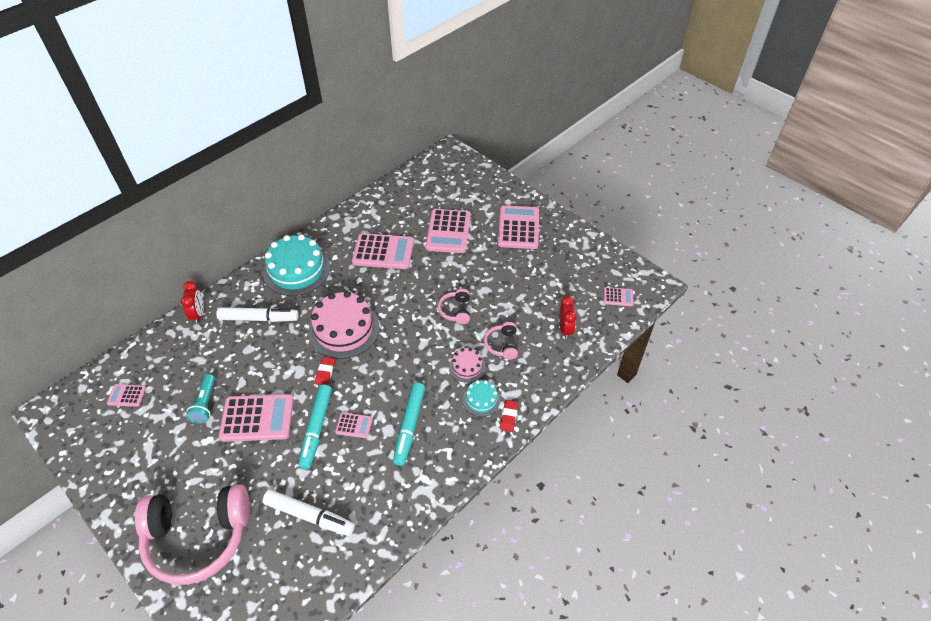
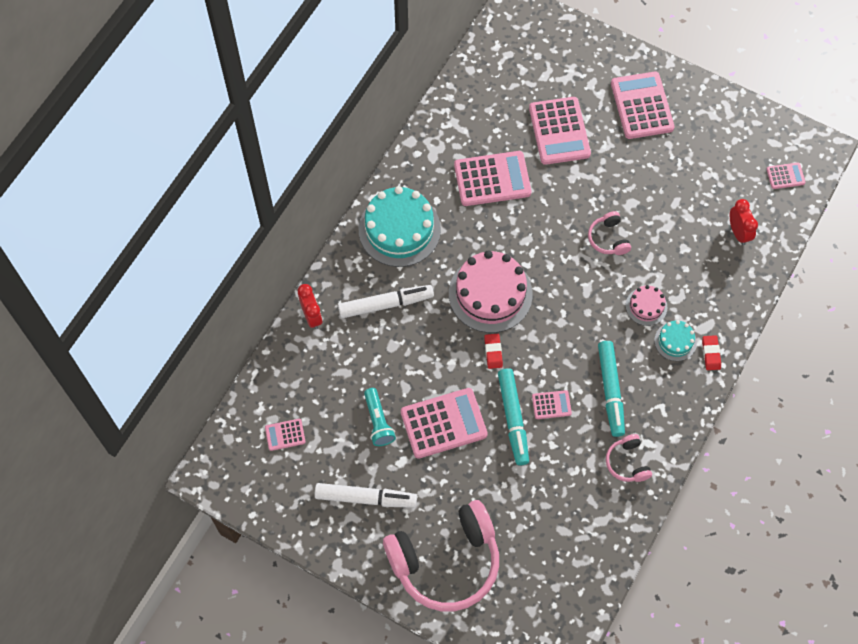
camera: 15 degrees left, 15 degrees up
white marker [263,490,355,536] -> white marker moved to [314,483,417,508]
pink headphones [484,322,518,360] -> pink headphones moved to [606,434,652,482]

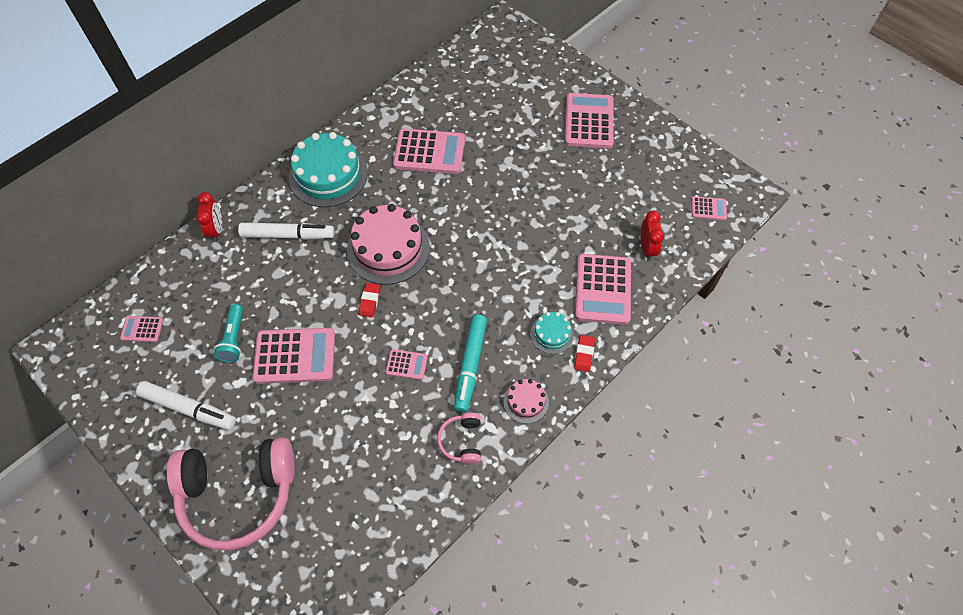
camera: 15 degrees right, 5 degrees down
turquoise marker [498,368,529,465] -> none
pink calculator [529,97,591,165] -> pink calculator moved to [575,254,631,325]
pink headphones [588,211,631,255] -> none
pink cake [626,285,667,326] -> pink cake moved to [503,379,549,424]

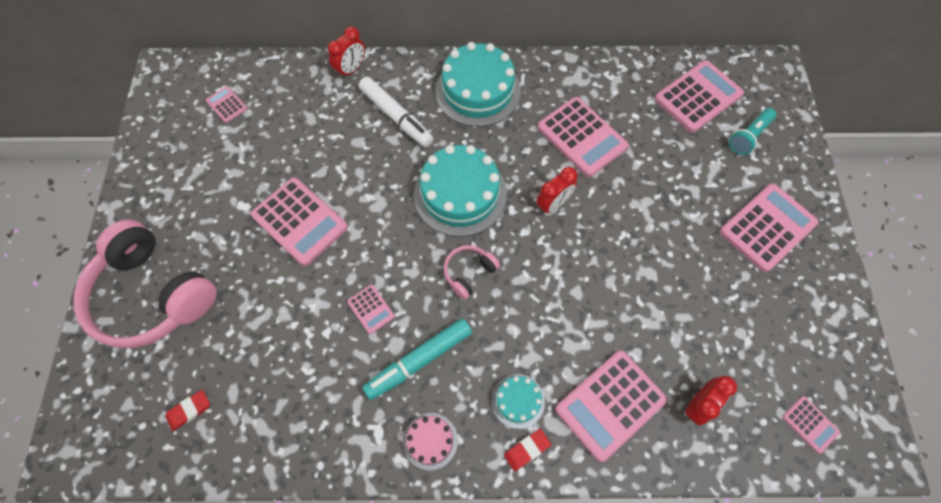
camera: 45 degrees right, 5 degrees up
white marker [136,381,236,430] -> none
turquoise flashlight [214,304,243,363] -> turquoise flashlight moved to [729,108,776,155]
pink cake [347,204,430,285] -> turquoise cake [414,145,507,237]
red eraser [359,283,380,317] -> red eraser moved to [165,390,210,431]
pink headphones [437,413,481,464] -> pink headphones moved to [444,245,500,300]
none -> red clock [536,167,578,214]
none -> pink calculator [655,60,744,133]

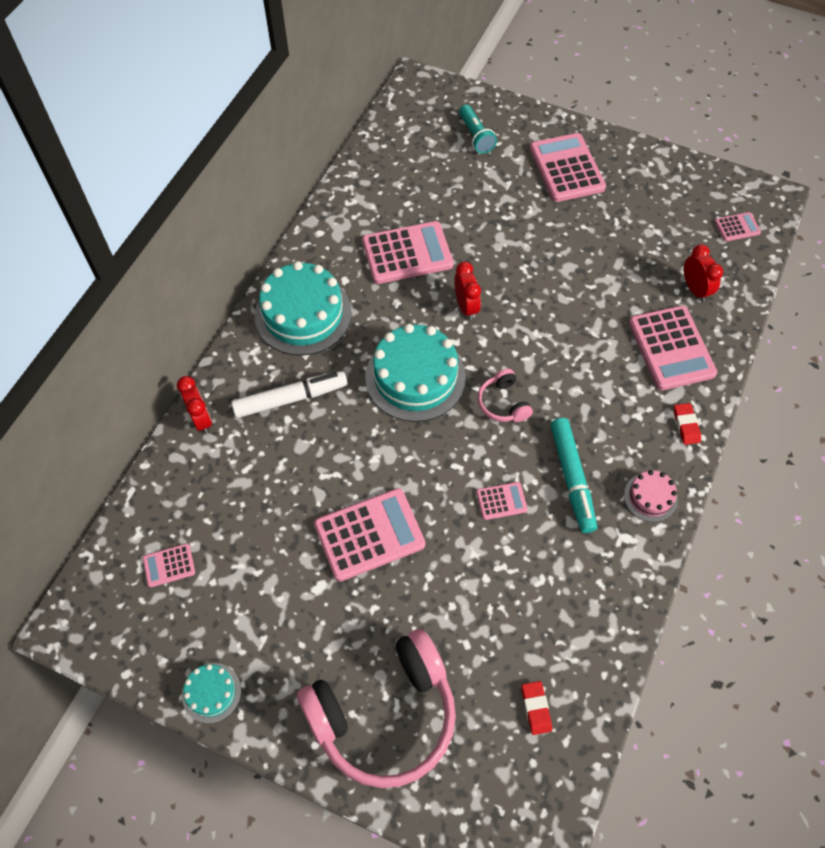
camera: 65 degrees left, 5 degrees down
turquoise cake [492,374,545,429] -> turquoise cake moved to [182,663,241,723]
pink calculator [655,60,744,133] -> none

